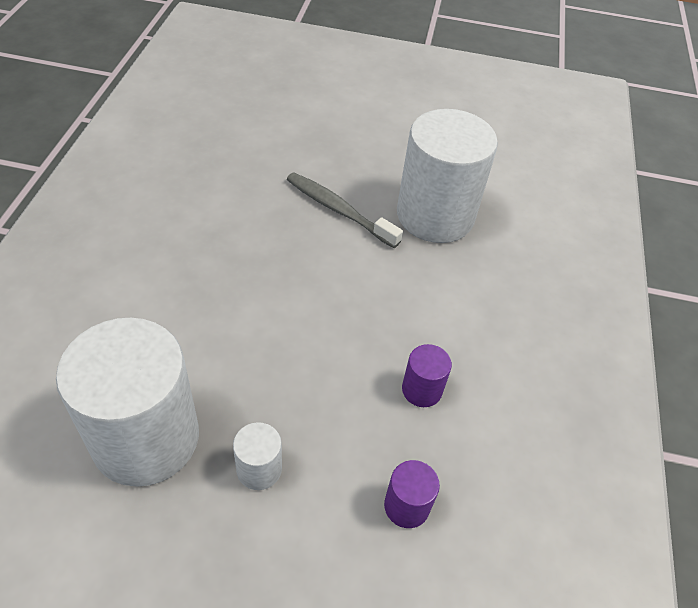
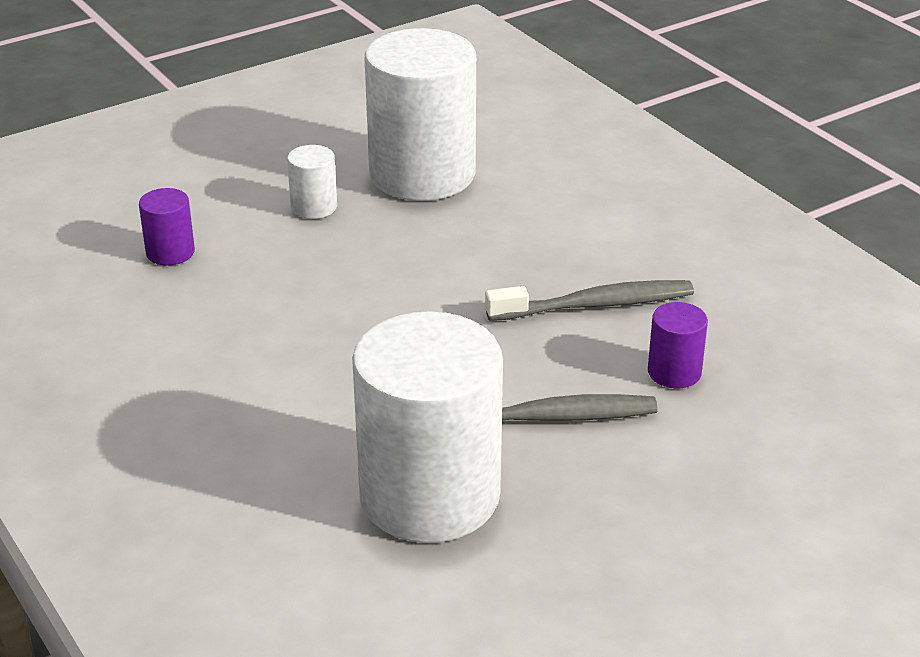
camera: 140 degrees right, 15 degrees down
purple cylinder [402,344,452,407] -> purple cylinder moved to [648,302,708,388]
none -> grey toothbrush [485,280,694,321]

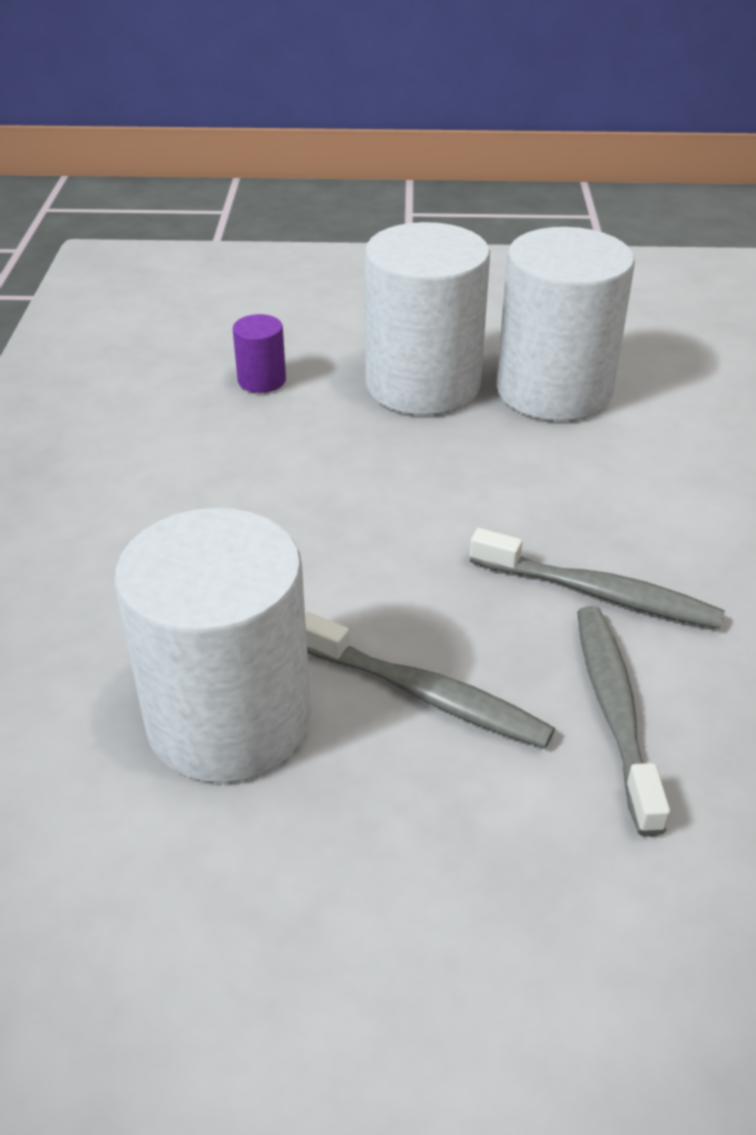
camera: 35 degrees right, 5 degrees up
white cylinder [287,145,337,219] -> white cylinder [364,222,490,415], size x2.37
purple cylinder [648,302,708,388] -> grey toothbrush [577,606,670,836]

